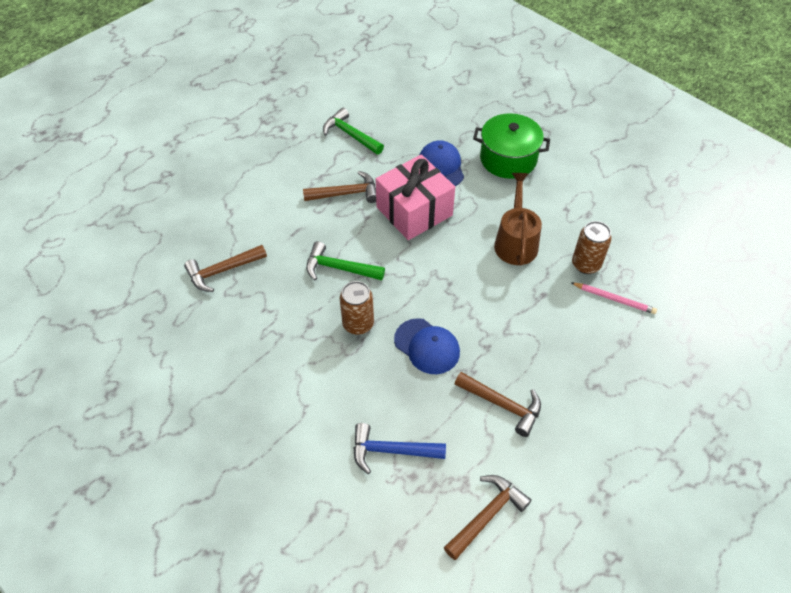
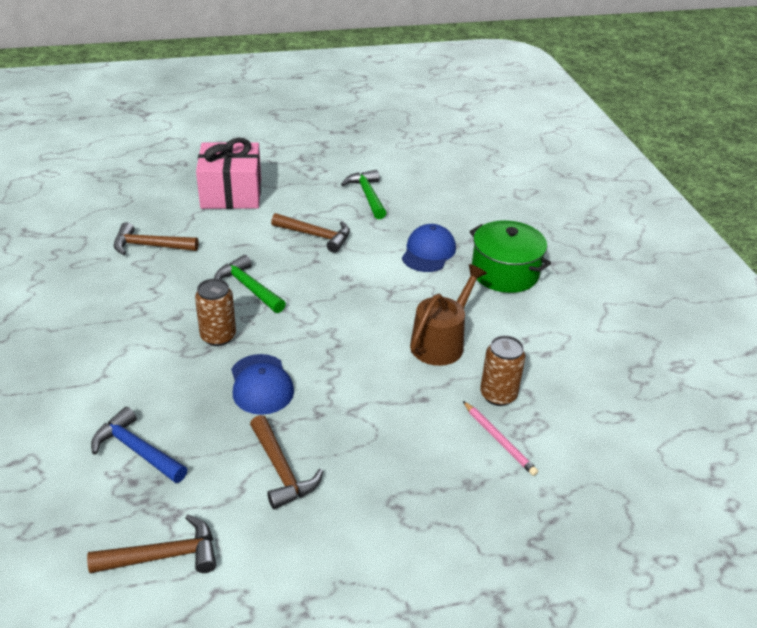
camera: 30 degrees right, 15 degrees down
pink gift [376,154,455,240] -> pink gift moved to [196,138,261,209]

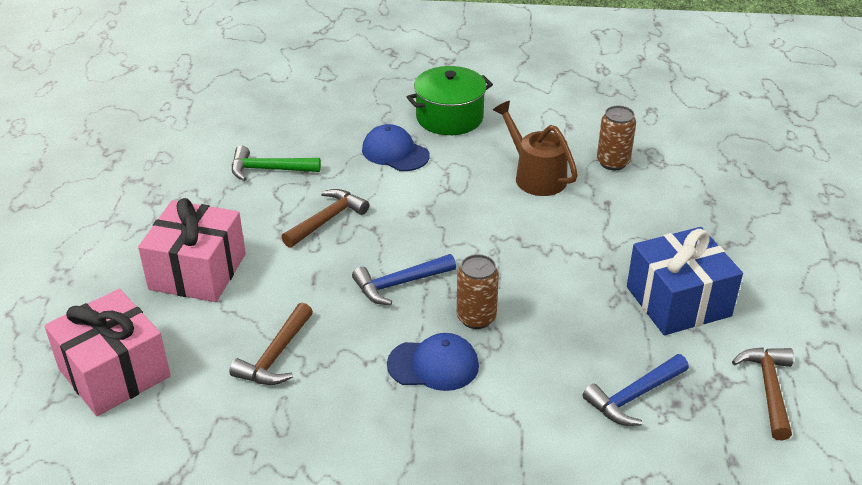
camera: 70 degrees left, 0 degrees up
green hammer [214,255,286,313] -> blue hammer [352,254,456,305]
blue cap [231,354,294,415] -> blue cap moved to [387,333,479,391]
brown hammer [250,415,323,509] -> blue gift [627,227,743,335]
pink pencil [463,401,538,476] -> none
none -> pink gift [44,289,171,416]

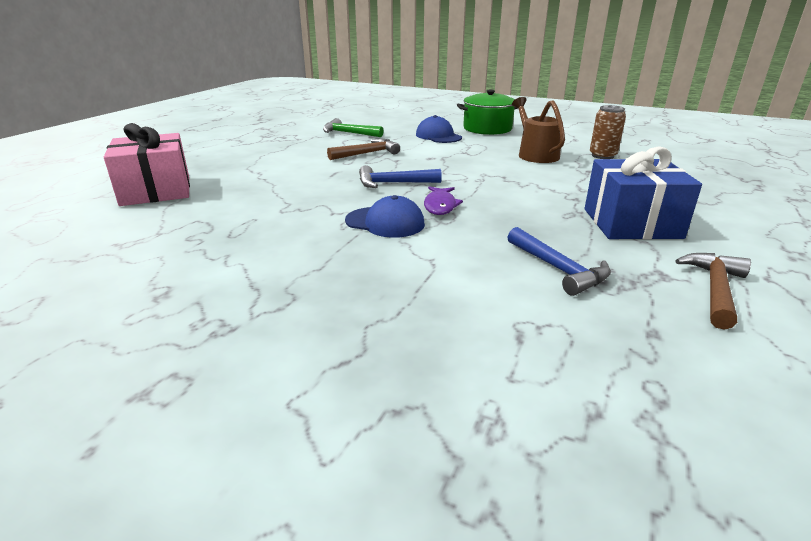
camera: 20 degrees right, 10 degrees down
pink gift [138,198,246,302] -> none
brown hammer [229,303,313,385] -> none
brown can [457,254,499,329] -> purple fish [424,186,463,215]
blue hammer [583,354,689,426] -> blue hammer turned 105 degrees counterclockwise [508,227,611,296]

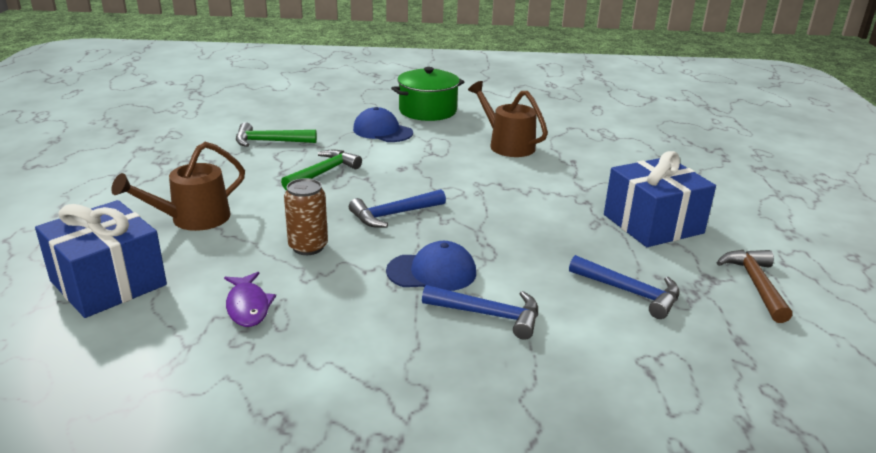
camera: 25 degrees left, 0 degrees up
pink gift [104,123,190,206] -> blue gift [35,200,167,318]
brown hammer [327,139,400,160] -> green hammer [281,150,362,190]
purple fish [424,186,463,215] -> purple fish moved to [224,272,276,327]
brown can [590,105,626,159] -> brown can moved to [284,178,328,255]
none -> brown watering can [111,142,245,231]
none -> blue hammer [422,285,538,340]

